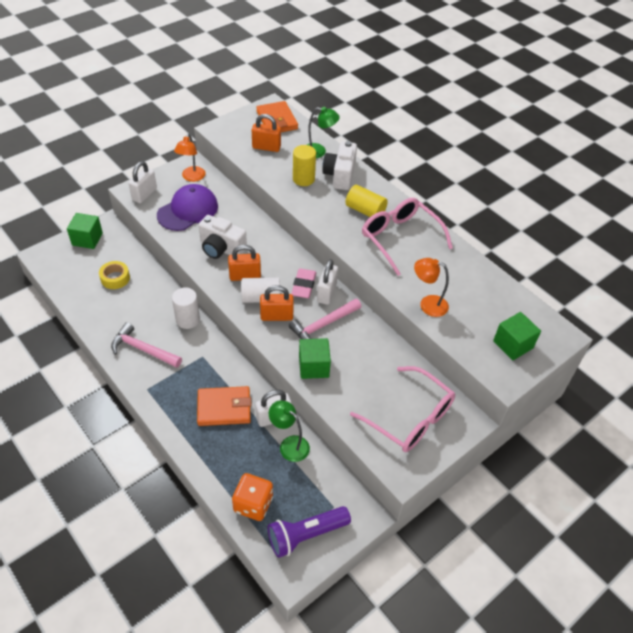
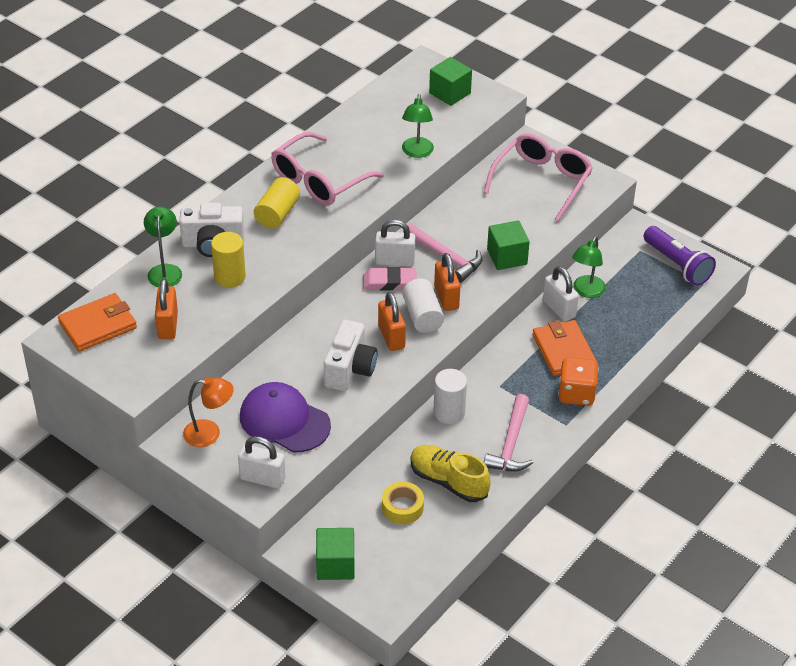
camera: 100 degrees left, 5 degrees down
orange dice [232,473,273,521] -> orange dice moved to [558,357,599,406]
orange lamp [414,258,449,317] -> green lamp [402,94,434,158]
none -> yellow shoe [411,445,491,502]

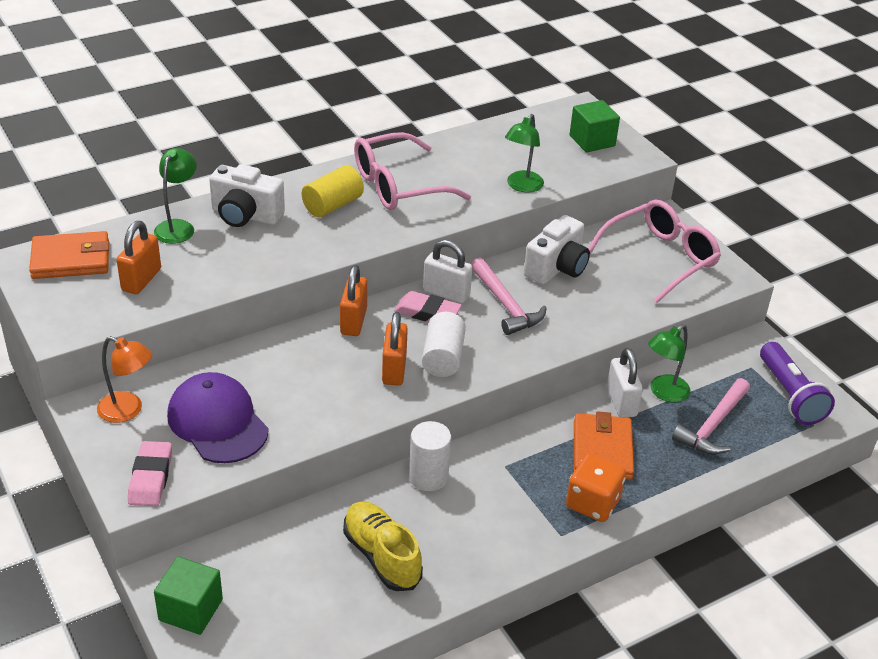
camera: 20 degrees right, 5 degrees down
yellow cylinder [211,232,246,288] -> none
white padlock [238,436,286,489] -> pink eraser [128,441,172,506]
white camera [324,320,378,391] -> white camera moved to [524,215,590,285]
yellow tape [382,482,424,524] -> none
orange padlock [434,253,460,311] -> orange padlock moved to [340,265,367,336]
pink hammer [484,394,533,471] -> pink hammer moved to [672,378,750,455]
green cube [487,220,530,270] -> none

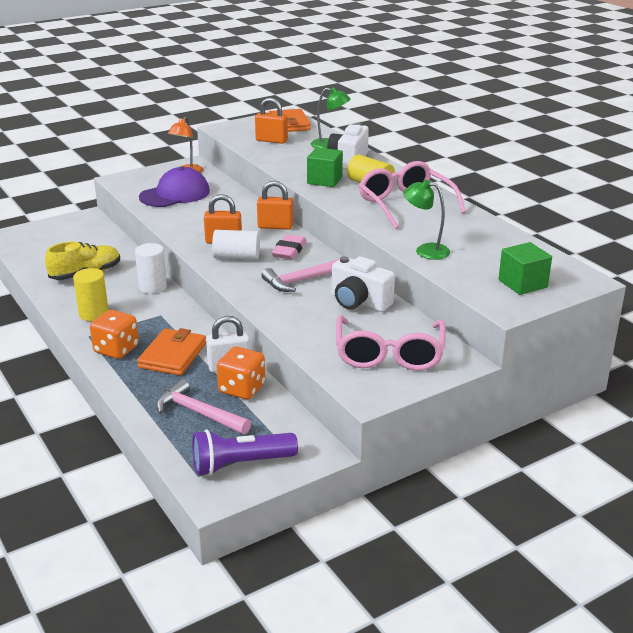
camera: 90 degrees right, 10 degrees down
pink eraser [128,441,172,506] -> none
green cube [154,556,223,635] -> green cube moved to [307,147,343,187]
white padlock [423,240,472,303] -> none
orange wallet [574,411,634,480] -> orange wallet turned 75 degrees counterclockwise [137,328,206,375]
pink glasses [588,200,721,303] -> pink glasses turned 45 degrees clockwise [336,316,446,371]
green lamp [648,324,690,402] -> orange dice [217,346,265,400]
none -> yellow cylinder [73,268,108,321]

